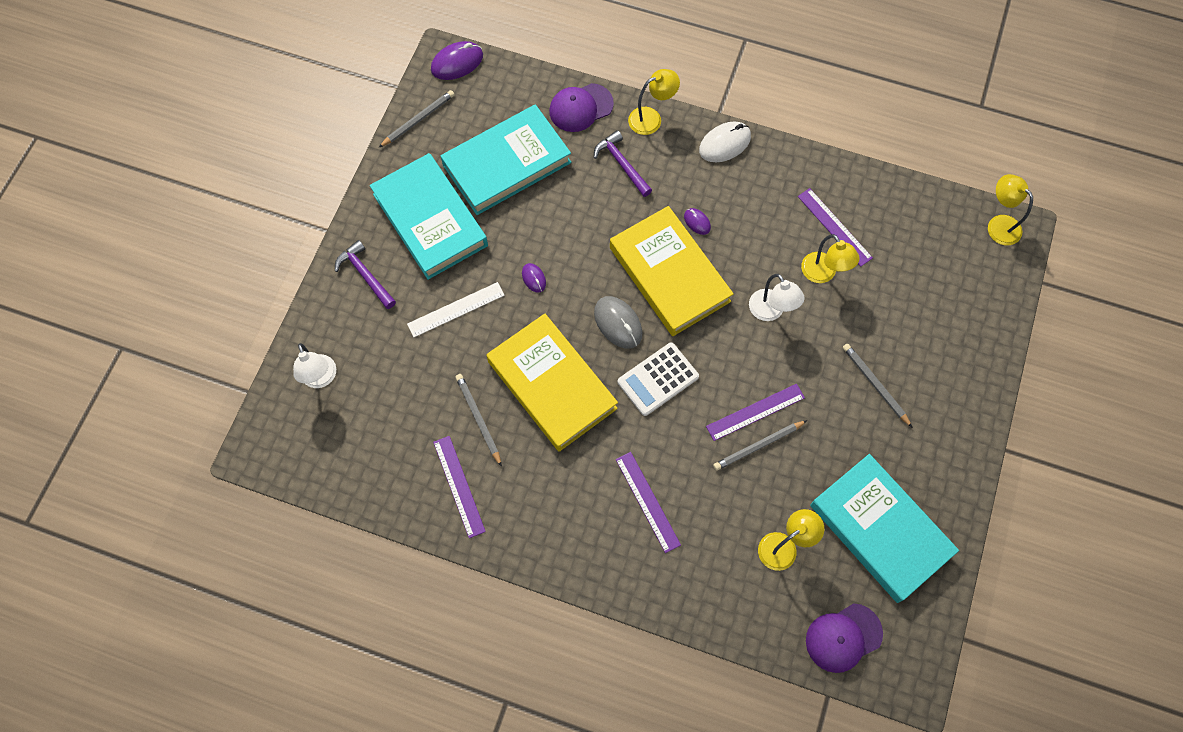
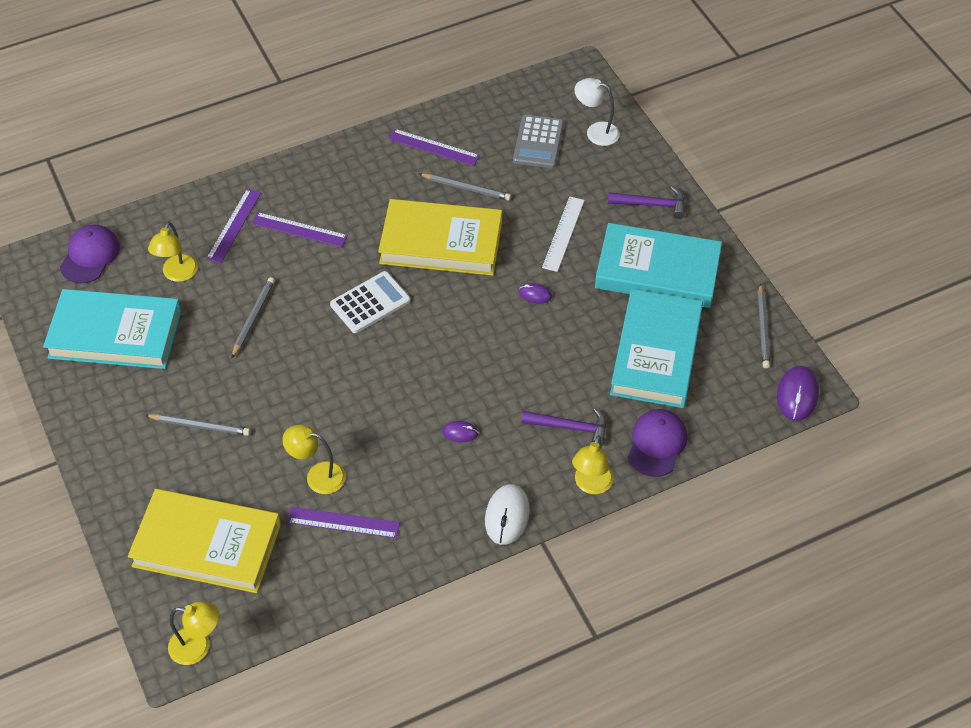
camera: 135 degrees right, 15 degrees down
grey mouse [594,296,642,349] -> none
yellow book [610,206,734,336] -> yellow book moved to [128,489,281,593]
white calculator [618,342,699,416] -> white calculator turned 45 degrees clockwise [330,271,411,333]
purple ruler [706,384,805,441] -> purple ruler moved to [206,189,261,263]
white lamp [749,274,805,321] -> none
none -> grey calculator [513,115,564,168]

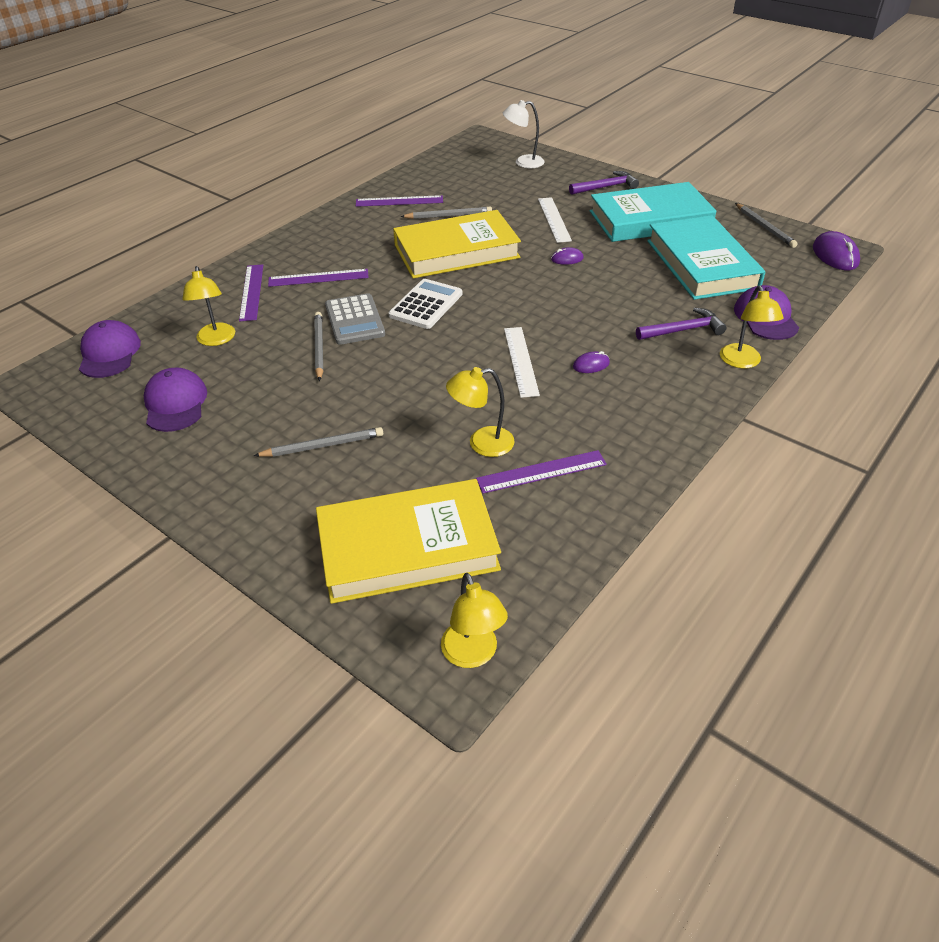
camera: 25 degrees left, 10 degrees down
turquoise book [43,289,181,369] -> purple cap [144,368,207,432]
yellow lamp [168,602,219,665] -> yellow lamp turned 90 degrees clockwise [441,573,508,668]
white mouse [485,484,530,545] -> none
grey calculator [513,115,564,168] -> grey calculator moved to [325,293,385,345]
none -> white ruler [504,327,540,398]

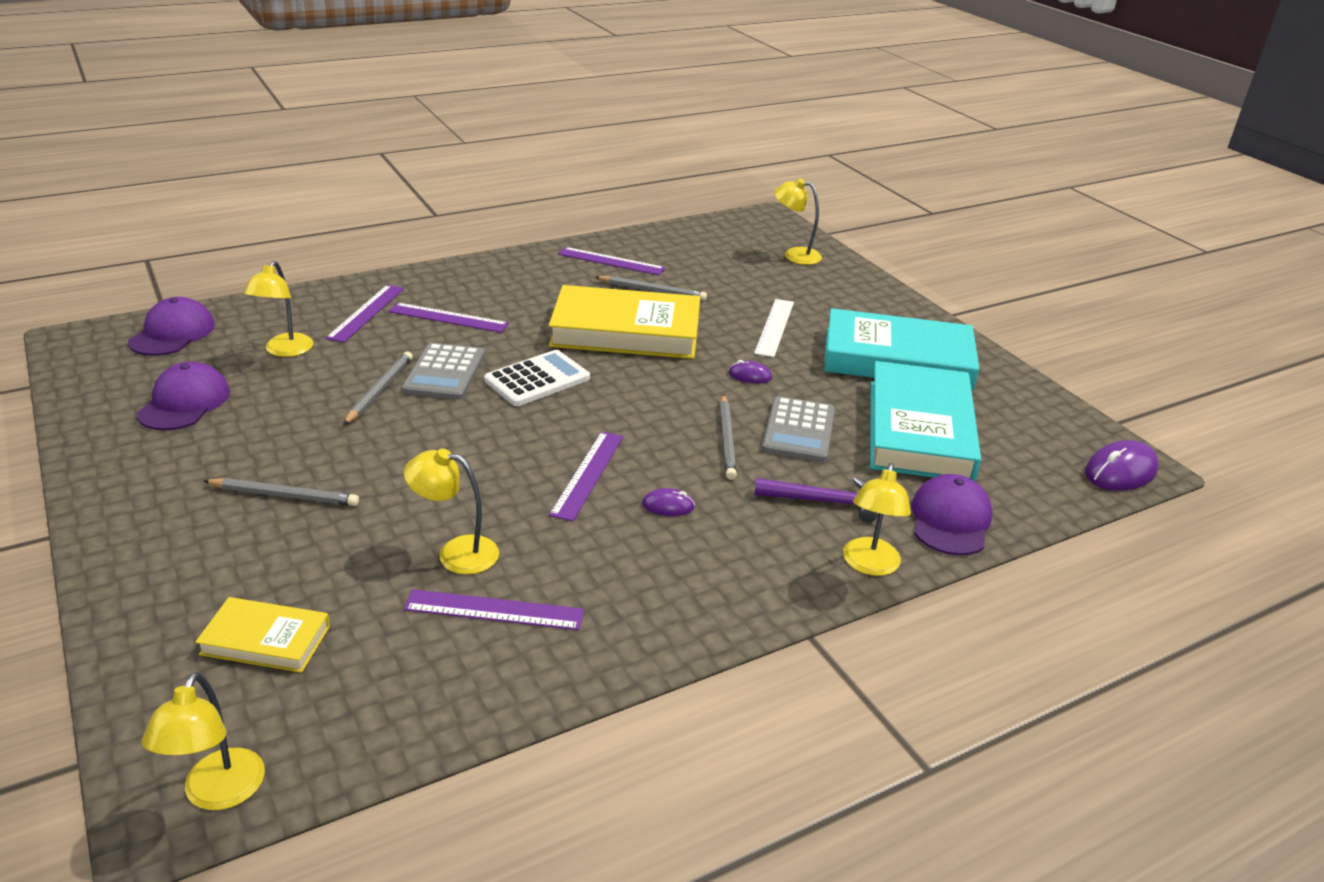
camera: 20 degrees right, 10 degrees down
yellow book [316,479,501,604] -> yellow book [195,597,330,673], size x0.50
white lamp [503,100,544,168] -> yellow lamp [774,178,822,265]
white ruler [504,327,540,398] -> purple ruler [549,431,623,521]
purple hammer [569,171,639,195] -> none
grey pencil [735,203,798,248] -> grey pencil moved to [719,394,737,480]
purple mouse [813,231,860,270] -> purple mouse turned 45 degrees clockwise [1085,440,1159,491]
none -> grey calculator [762,396,835,462]

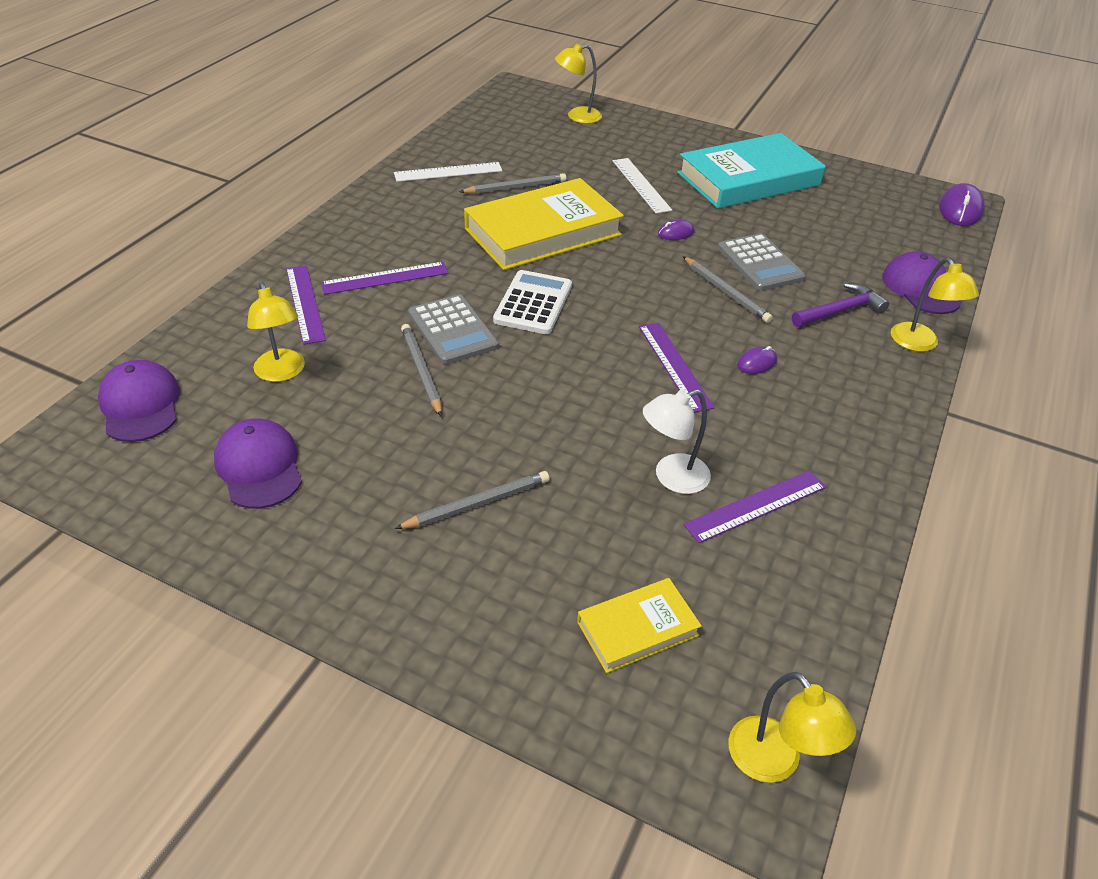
camera: 35 degrees left, 10 degrees up
yellow lamp [404,448,499,575] -> white lamp [643,389,711,494]
purple ruler [558,247,665,275] -> white ruler [394,162,502,182]
turquoise book [870,361,981,481] -> none

